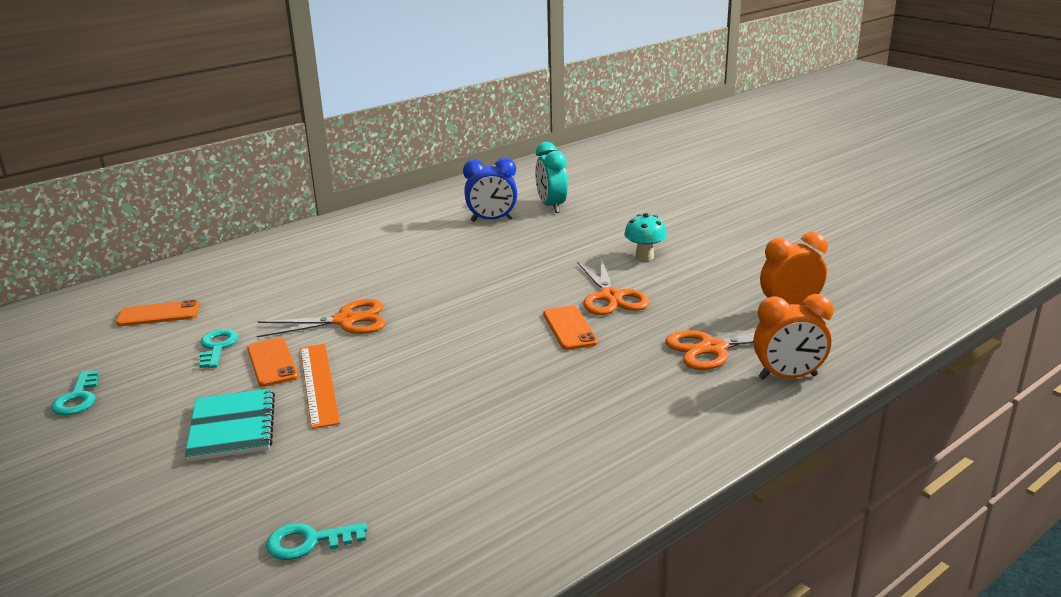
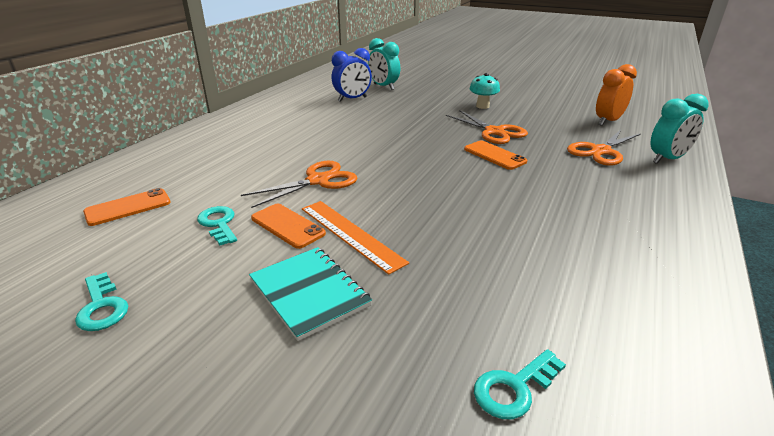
camera: 25 degrees left, 5 degrees up
orange clock [753,294,834,380] -> turquoise clock [650,94,709,164]

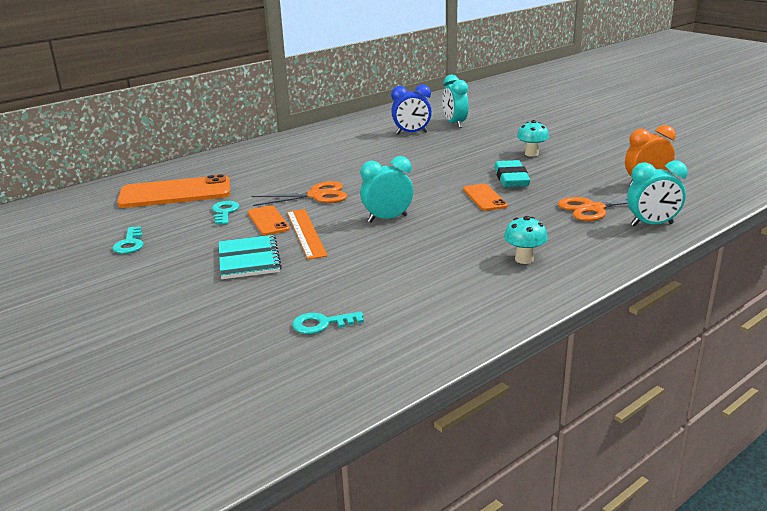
camera: 25 degrees right, 5 degrees down
orange phone [83,188,171,226] -> orange phone [117,174,230,208], size x1.90
orange scissors [446,110,528,144] -> turquoise eraser [494,160,530,187]
none -> turquoise clock [360,156,413,223]
none -> turquoise mushroom [504,216,548,264]

